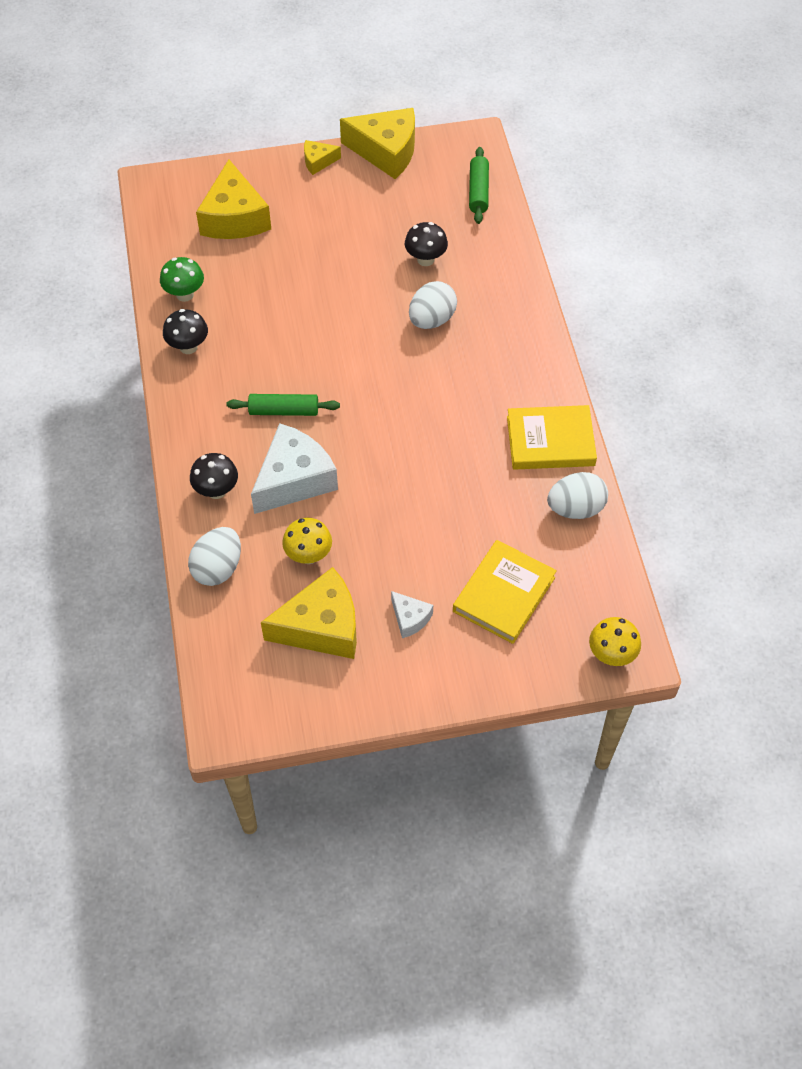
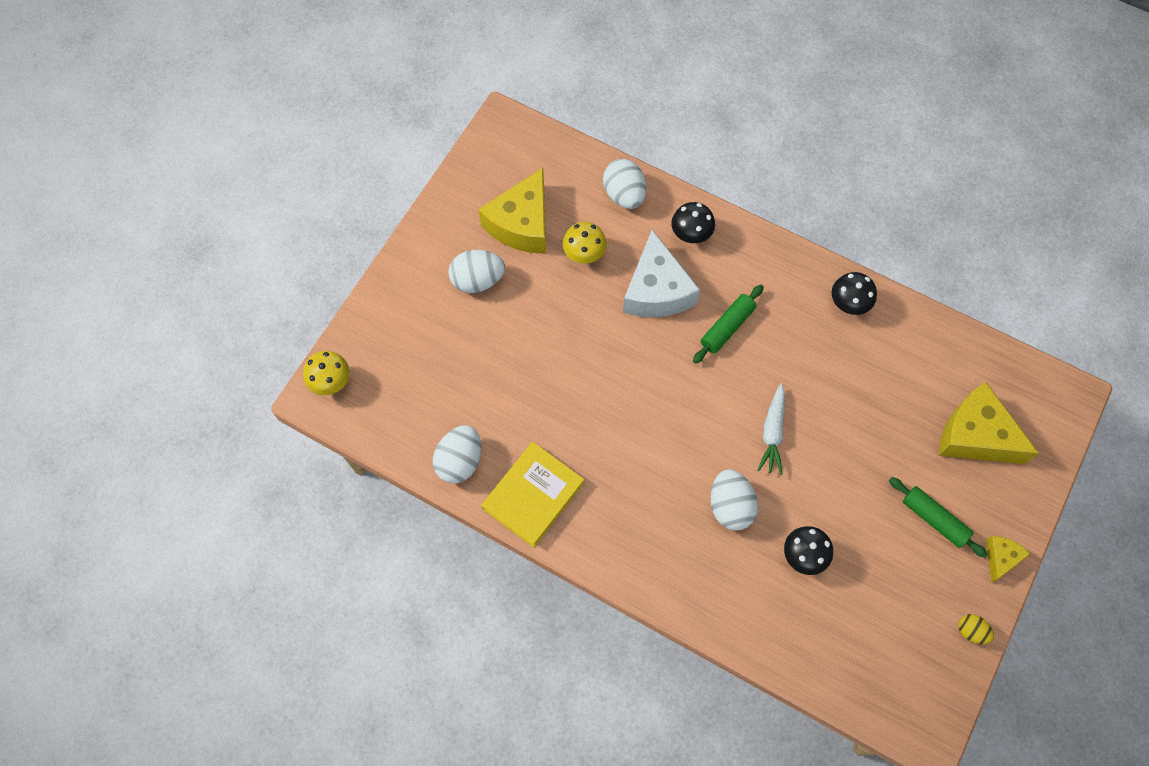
camera: 130 degrees right, 10 degrees up
green mushroom [160,257,204,302] -> none
yellow cheese [340,108,415,179] -> yellow egg [958,614,994,644]
white cheese [391,591,433,638] -> white egg [448,250,505,293]
yellow book [453,540,557,644] -> none
green rolling pin [469,147,489,224] -> green rolling pin moved to [889,477,988,558]
none -> white carrot [757,383,785,475]

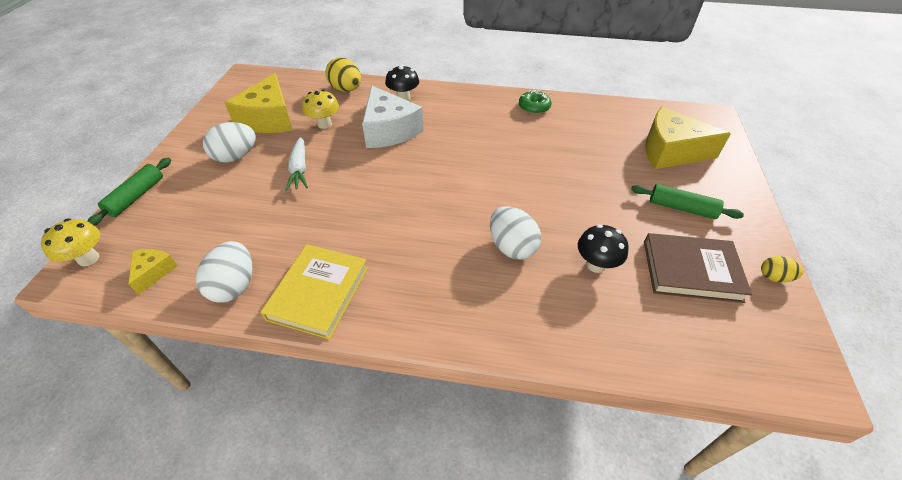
camera: 20 degrees left, 20 degrees down
white egg [603,159,646,209] -> yellow egg [326,57,361,92]
green rolling pin [693,285,764,364] -> green rolling pin moved to [87,158,171,226]
white carrot [757,383,785,475] -> white carrot moved to [285,137,308,191]
black mushroom [832,272,877,315] -> green donut [519,90,551,114]
yellow cheese [986,536,1030,582] -> yellow cheese moved to [129,249,178,295]
none -> brown book [644,233,752,303]

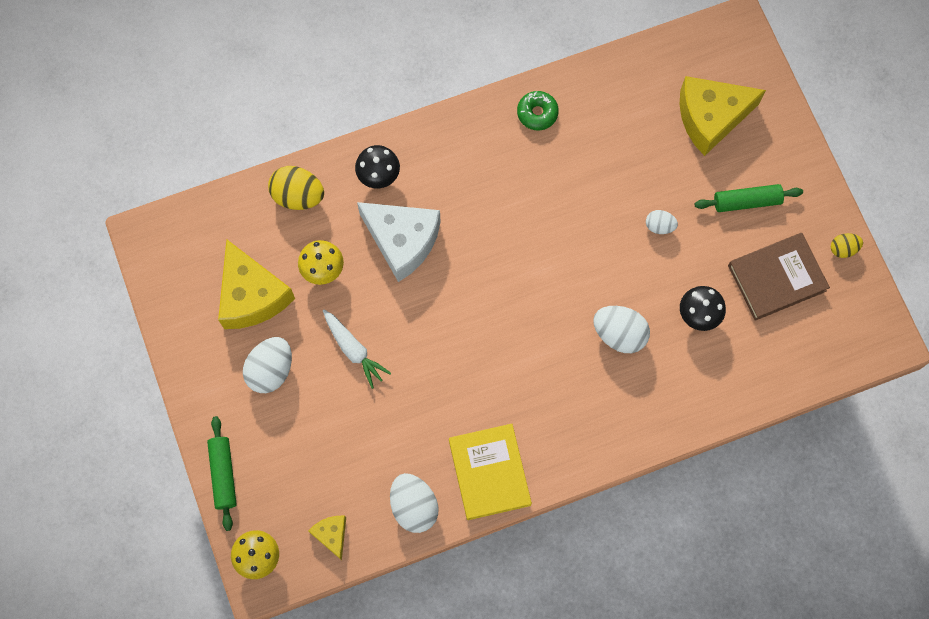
camera: 30 degrees left, 25 degrees up
none -> white egg [646,210,678,234]

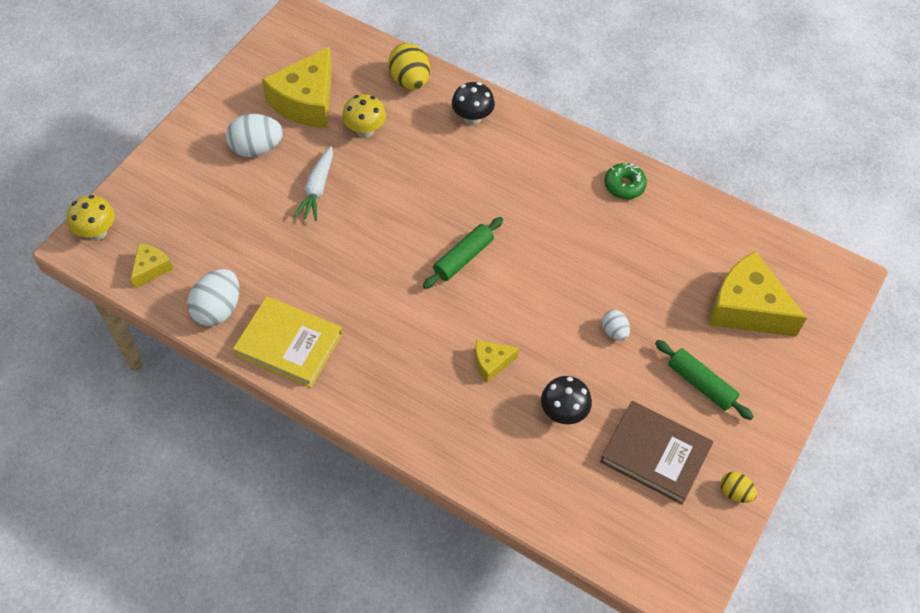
camera: 50 degrees right, 15 degrees down
green rolling pin [207,416,237,531] -> green rolling pin moved to [423,217,503,289]
white cheese [357,202,441,282] -> none
yellow book [449,424,532,520] -> yellow book turned 75 degrees clockwise [233,296,342,388]
white egg [593,306,650,353] -> yellow cheese [475,340,519,383]

